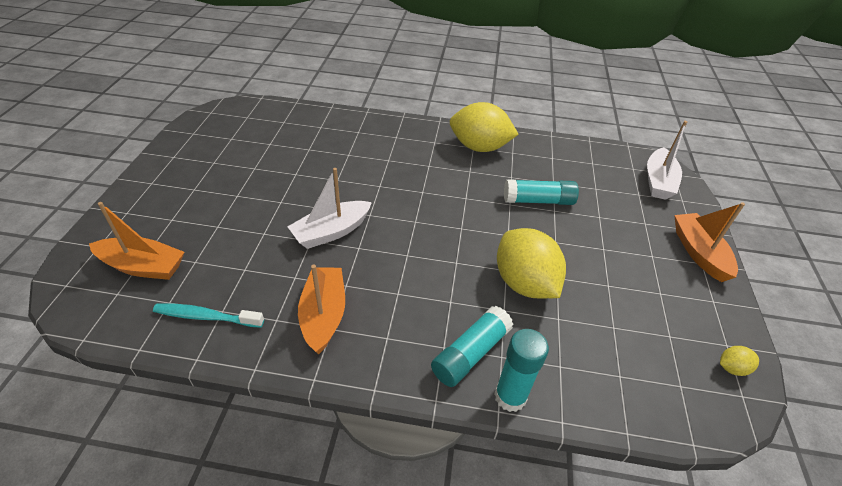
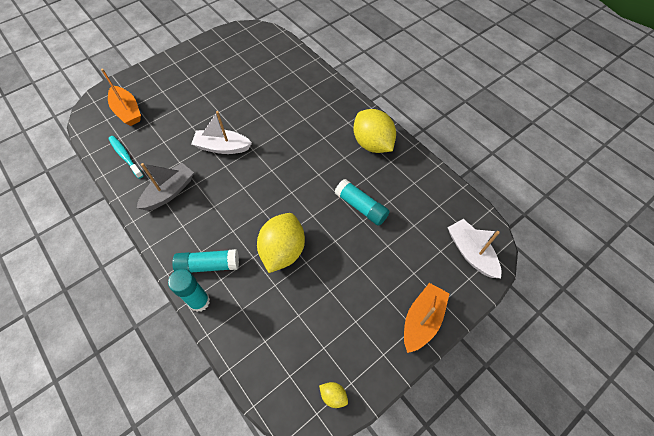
camera: 45 degrees right, 15 degrees up
orange boat [298,265,345,354] -> grey boat [137,163,194,211]
white boat [647,121,687,200] -> white boat turned 90 degrees clockwise [447,219,501,278]

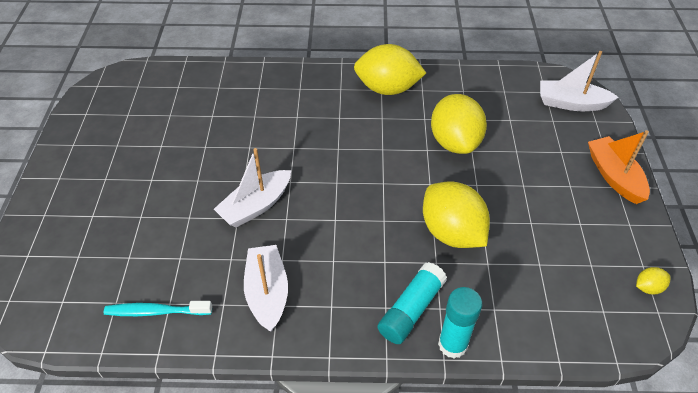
camera: 50 degrees left, 10 degrees down
orange boat [101,69,141,126] -> none
grey boat [137,163,194,211] -> white boat [244,245,288,332]
turquoise glue stick [335,179,390,226] -> yellow lemon [431,94,487,154]

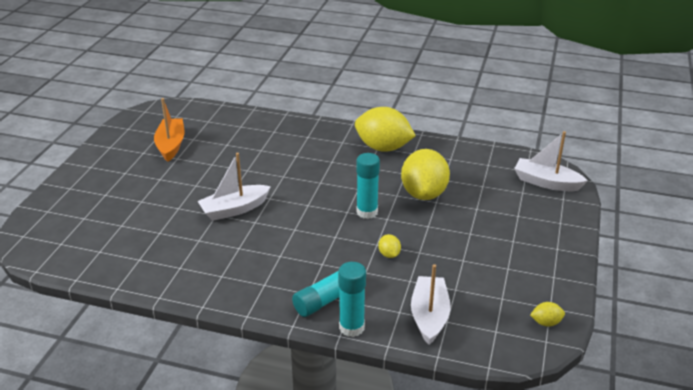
camera: 15 degrees right, 15 degrees down
turquoise toothbrush [104,301,212,316] -> none
white boat [244,245,288,332] -> white boat moved to [411,264,451,345]
yellow lemon [423,181,490,248] -> yellow lemon [378,234,401,258], size x0.42
orange boat [588,130,650,204] -> orange boat moved to [154,98,185,162]
none -> turquoise glue stick [356,153,380,219]

